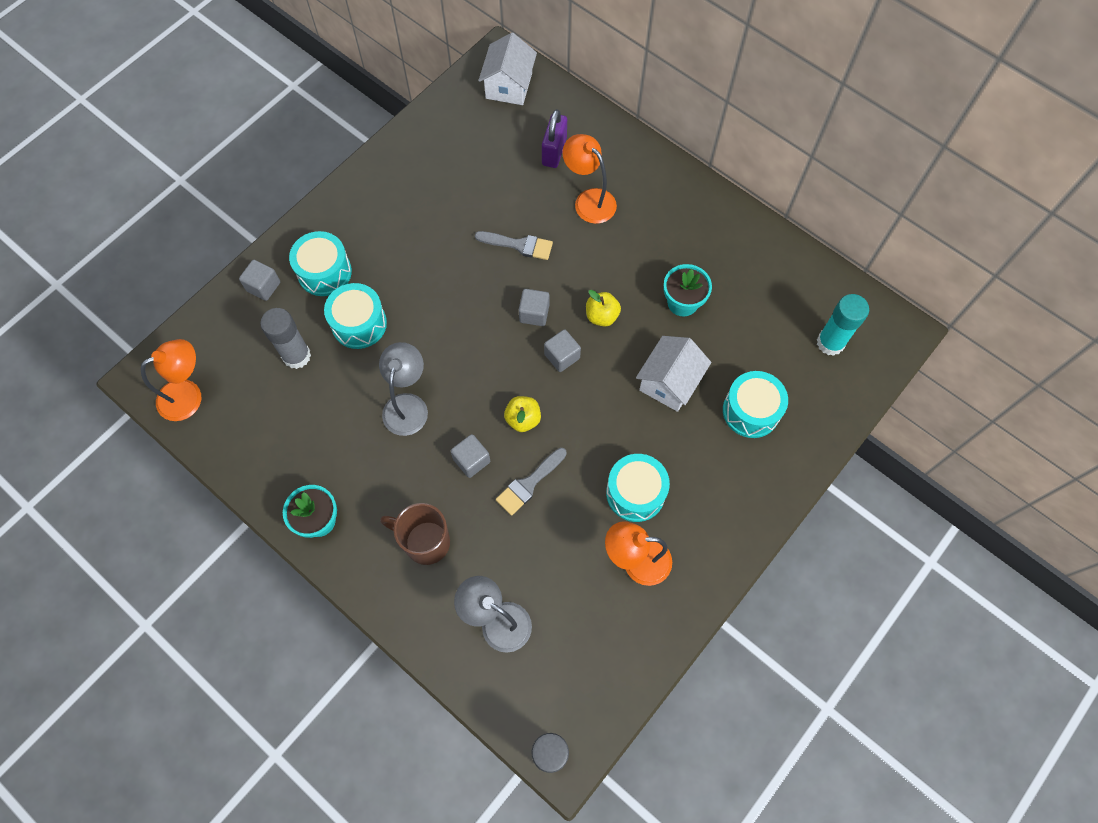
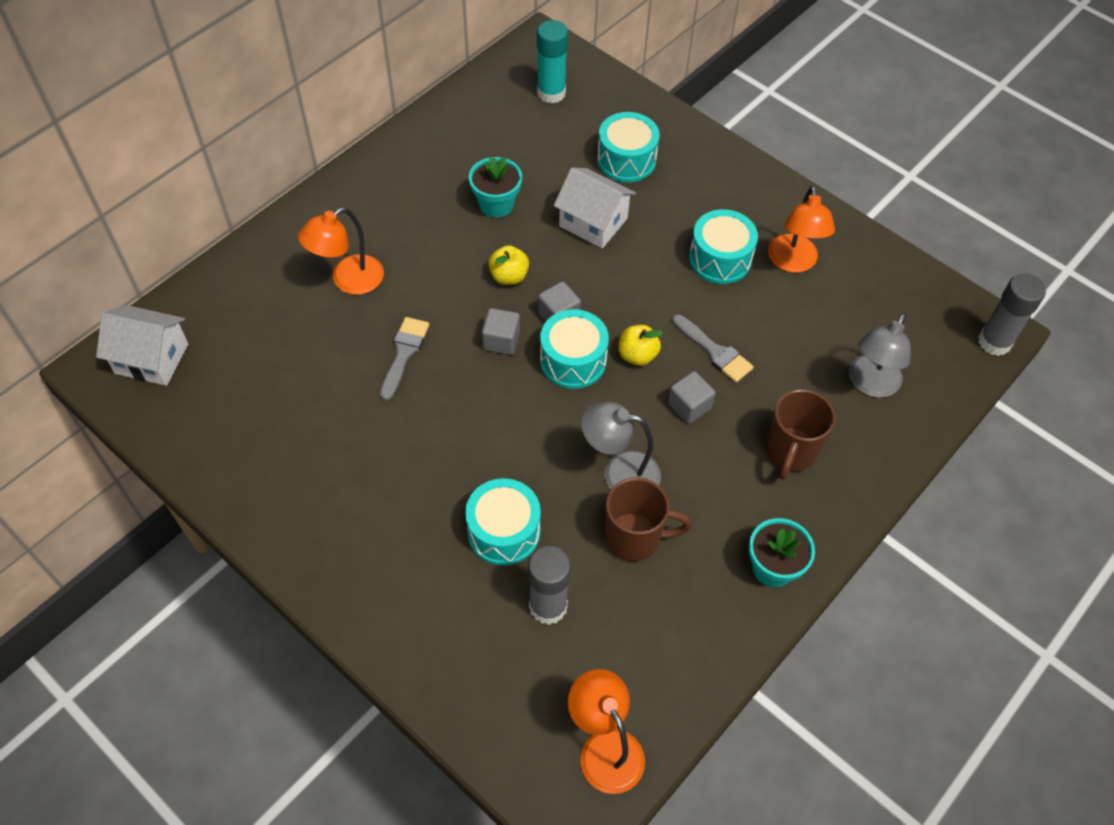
camera: 90 degrees left, 10 degrees down
grey cube [239,260,280,301] -> none
turquoise drum [289,231,352,296] -> turquoise drum moved to [540,309,609,389]
purple padlock [542,109,567,168] -> none
none -> brown mug [605,477,692,562]

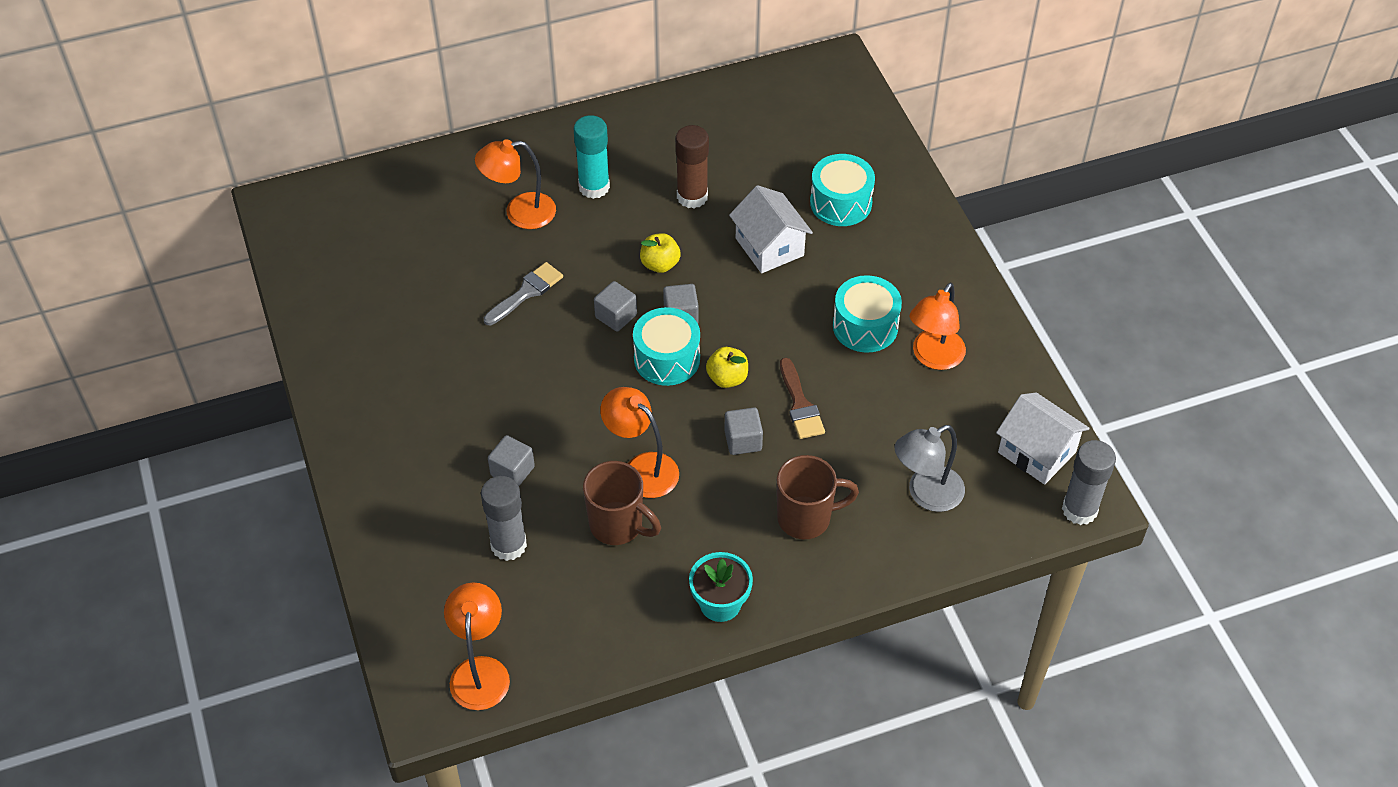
camera: 30 degrees right, 5 degrees down
white house [96,305,188,386] -> white house moved to [996,392,1090,485]
turquoise drum [465,478,541,565] -> grey cube [488,435,535,486]
turquoise flower pot [469,156,522,218] -> brown glue stick [675,125,709,208]
turquoise glue stick [537,20,568,104] -> turquoise glue stick moved to [574,115,610,199]
grey lamp [581,402,661,490] -> orange lamp [600,387,679,498]
grey brush [672,314,754,383] -> brown brush [780,358,825,439]
brown mug [766,389,836,480] -> brown mug turned 150 degrees counterclockwise [777,455,859,539]

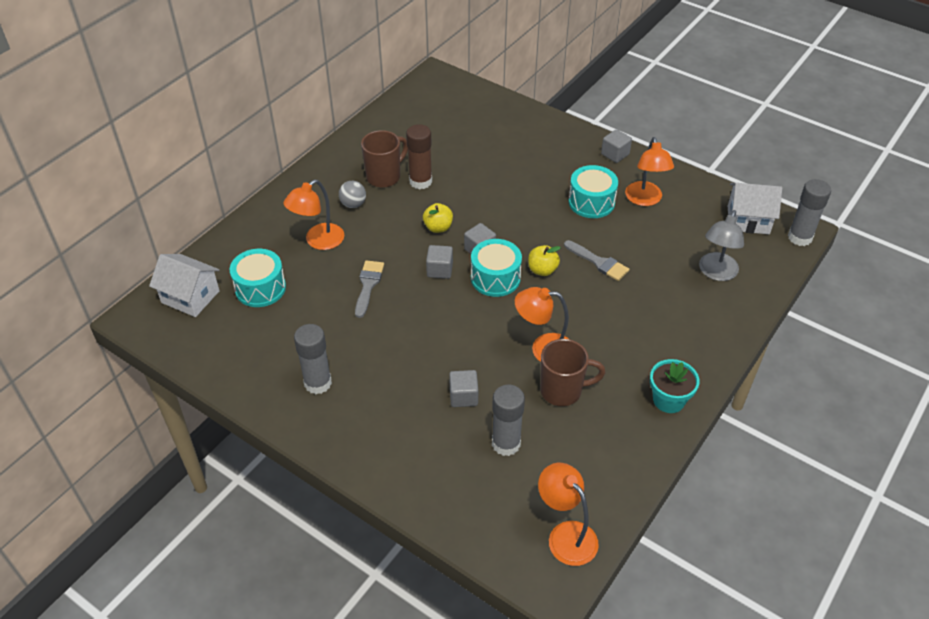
camera: 35 degrees left, 5 degrees down
turquoise glue stick [574,115,610,199] -> grey ball [339,181,366,208]
grey cube [724,408,763,455] -> grey cube moved to [601,129,632,163]
white house [729,185,813,273] -> white house moved to [149,254,220,317]
brown mug [777,455,859,539] -> brown mug moved to [361,130,408,188]
brown brush [780,358,825,439] -> grey brush [564,240,629,281]
turquoise drum [810,154,875,226] -> turquoise drum moved to [230,249,286,307]
none -> grey glue stick [294,324,332,394]

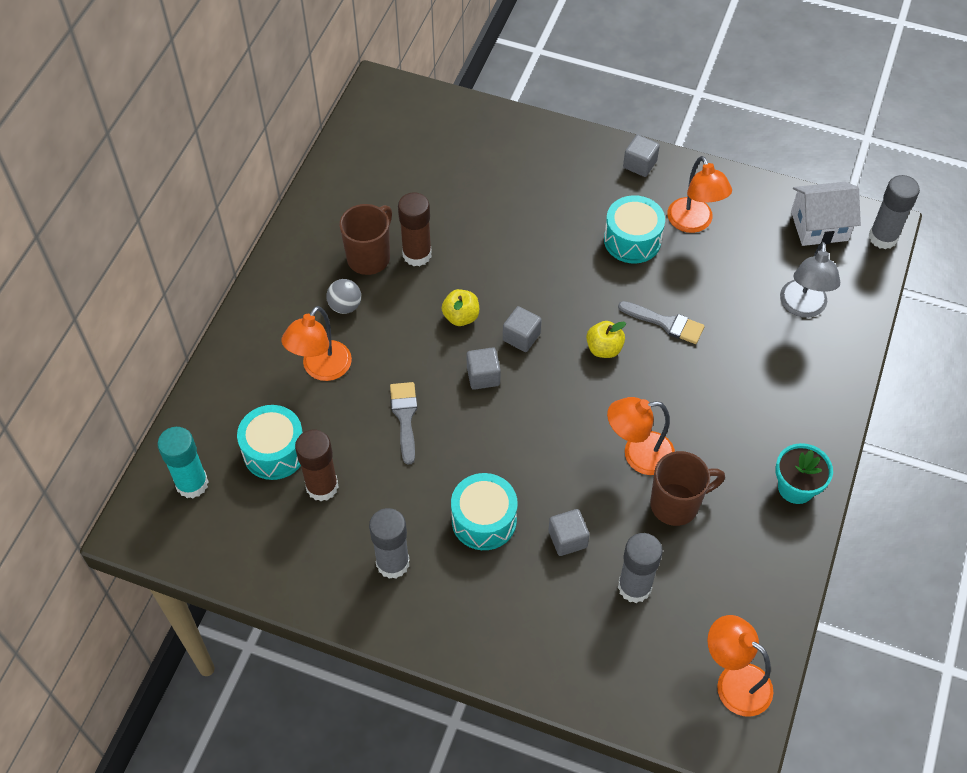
camera: 15 degrees left, 10 degrees up
white house [149,254,220,317] -> turquoise glue stick [158,427,209,498]
turquoise drum [471,239,522,297] -> turquoise drum moved to [451,473,518,550]
none -> brown glue stick [295,430,339,501]

